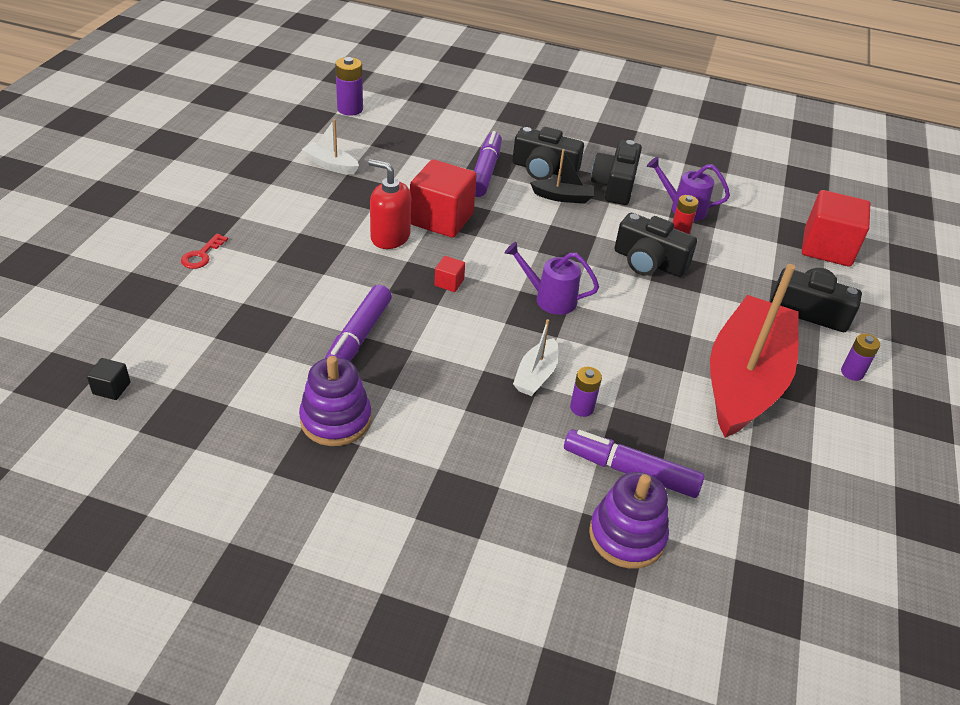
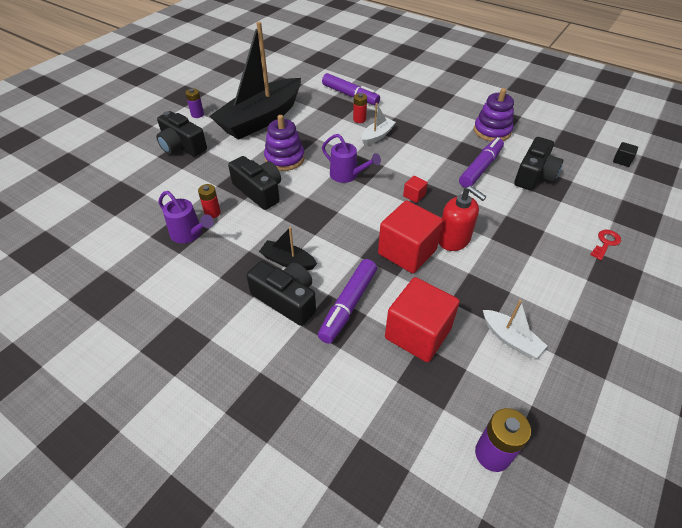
camera: 160 degrees left, 5 degrees up
purple battery [570,367,602,417] -> red battery [353,93,367,123]
purple stacking toy [589,472,669,569] -> purple stacking toy moved to [264,115,305,171]
black camera [591,140,642,205] -> black camera moved to [514,137,563,190]
red boat [710,264,799,438] -> black boat [210,22,301,140]
red cube [802,190,870,267] -> red cube moved to [385,277,460,362]

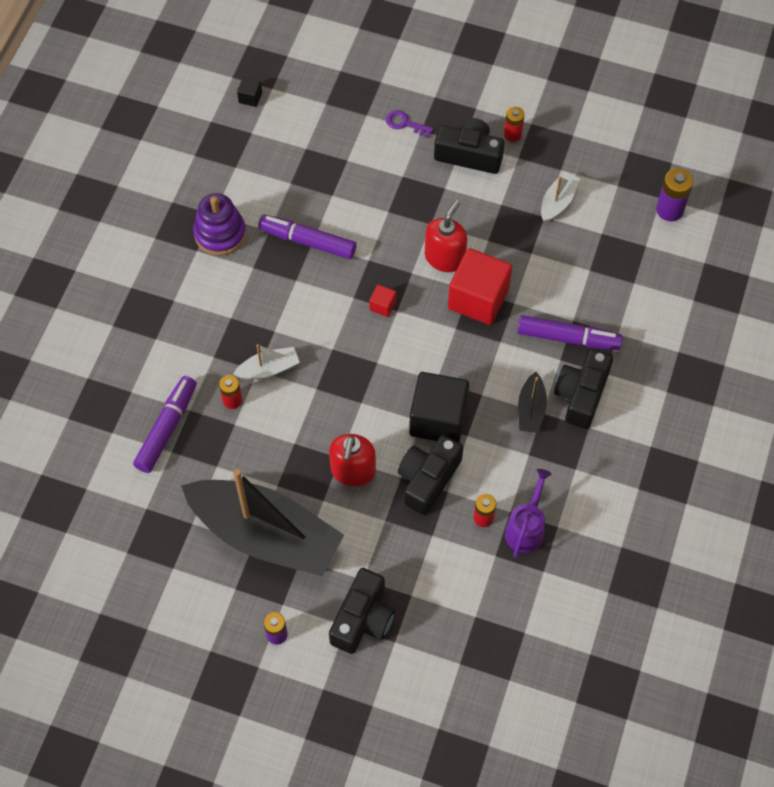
camera: 105 degrees left, 15 degrees up
purple stacking toy [264,115,305,171] -> red soap dispenser [329,434,376,486]
purple watering can [322,134,381,183] -> none
white boat [362,103,396,146] -> white boat turned 135 degrees clockwise [233,344,300,379]
red cube [385,277,460,362] -> none
black camera [514,137,563,190] -> black camera moved to [434,118,505,174]
red key [590,230,621,260] -> purple key [386,110,433,138]
none -> black cube [409,372,469,443]
none -> red battery [504,107,525,142]

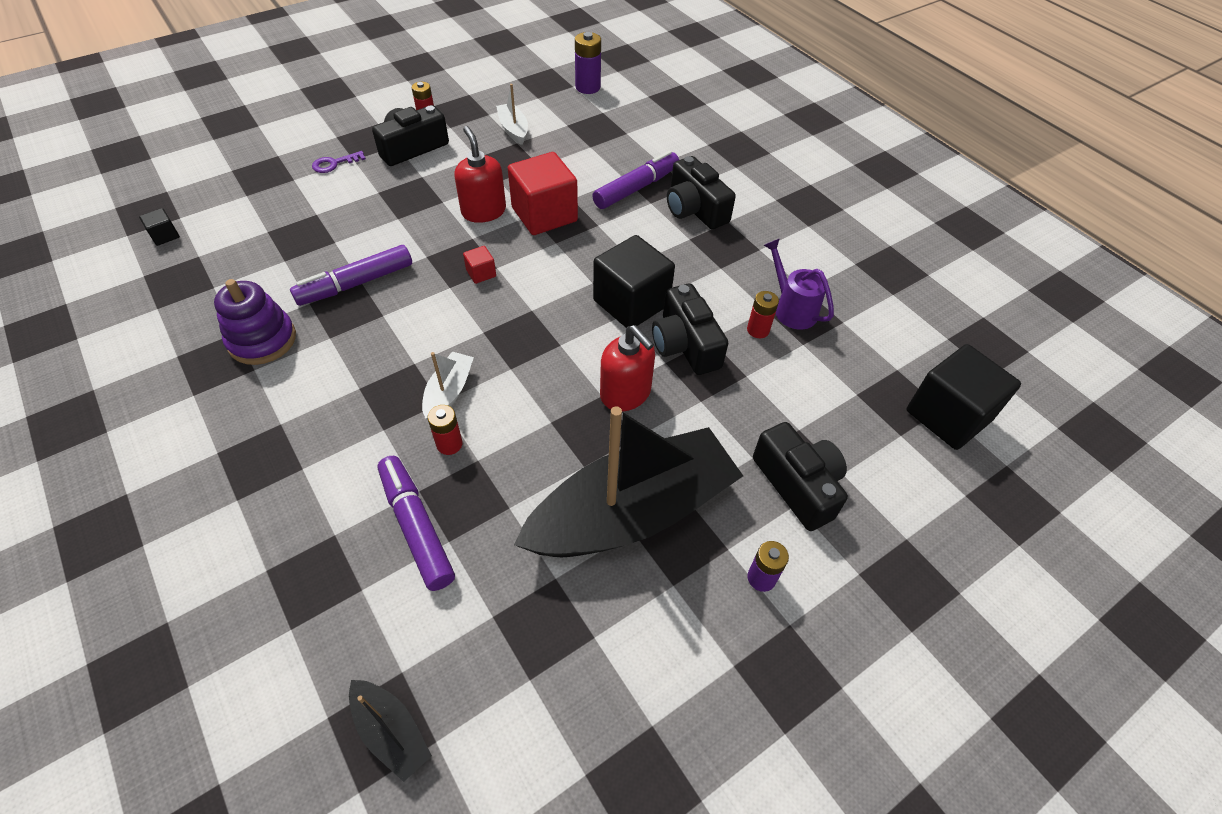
camera: 55 degrees left, 10 degrees down
black boat [518,372,547,433] -> black boat moved to [349,680,432,782]
none -> black cube [907,344,1021,450]

